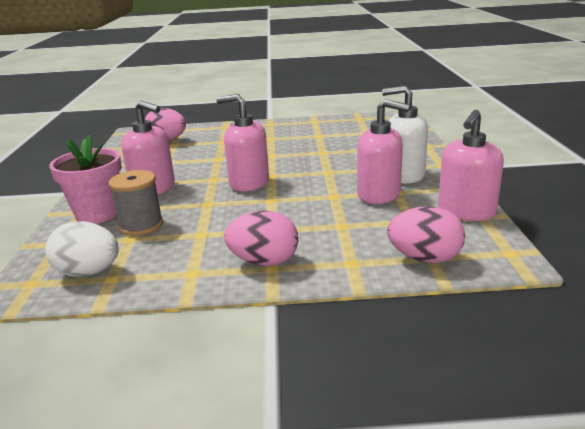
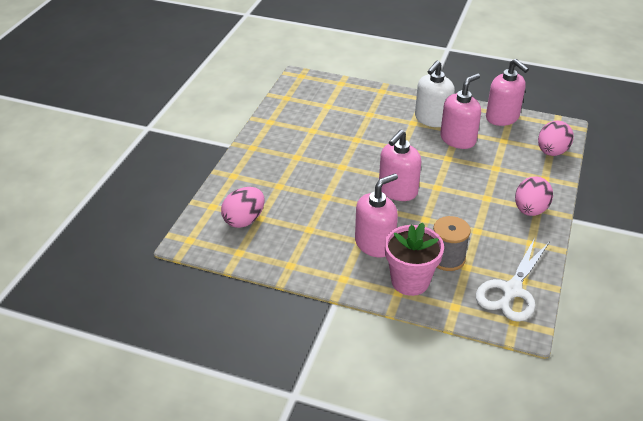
camera: 70 degrees left, 15 degrees up
white egg [45,221,119,277] -> white scissors [476,238,549,322]

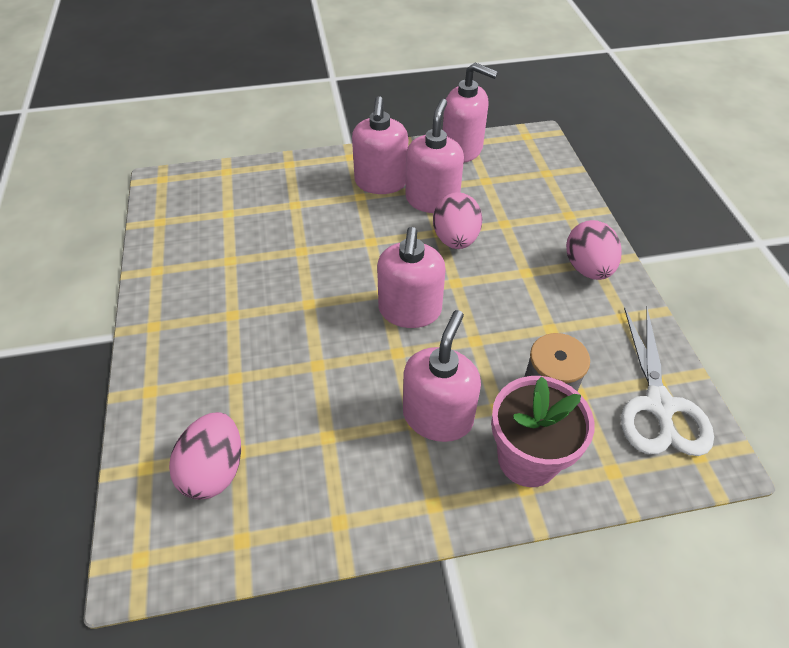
camera: 30 degrees left, 10 degrees up
white soap dispenser [415,60,455,127] -> pink soap dispenser [352,96,408,194]
pink egg [538,120,574,156] -> pink egg moved to [433,192,482,249]

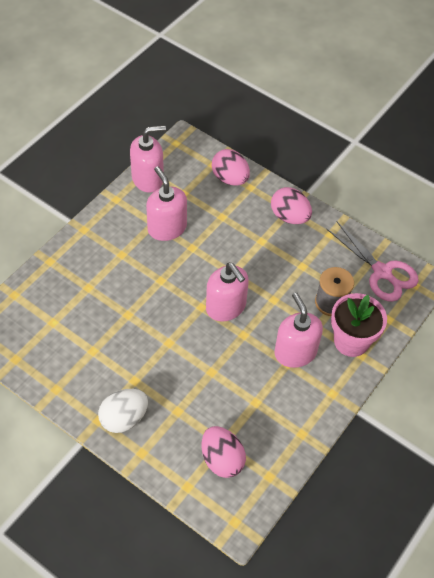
camera: 45 degrees left, 5 degrees up
pink soap dispenser [352,96,408,194] -> none
pink egg [433,192,482,249] -> pink egg moved to [212,149,250,186]
white scissors [621,307,714,456] -> pink scissors [327,222,419,302]
none -> white egg [98,389,148,433]

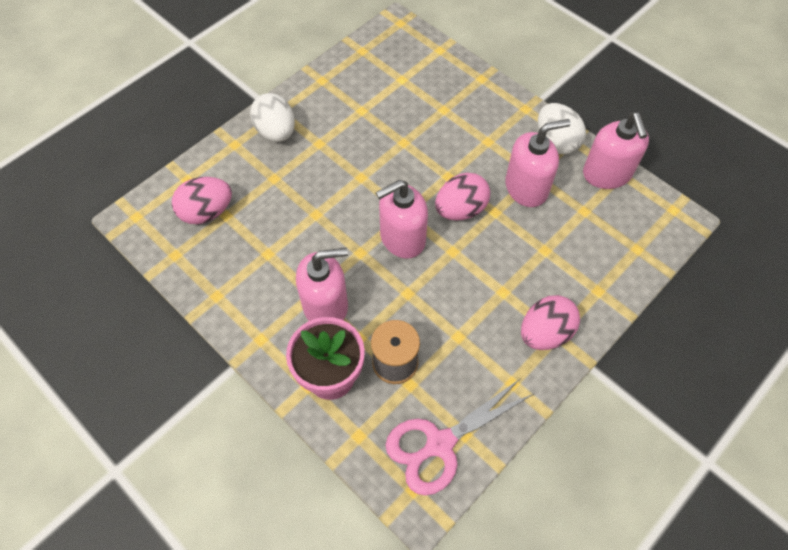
camera: 100 degrees right, 5 degrees up
pink egg [212,149,250,186] -> pink egg moved to [435,173,490,221]
none -> white egg [538,103,586,154]

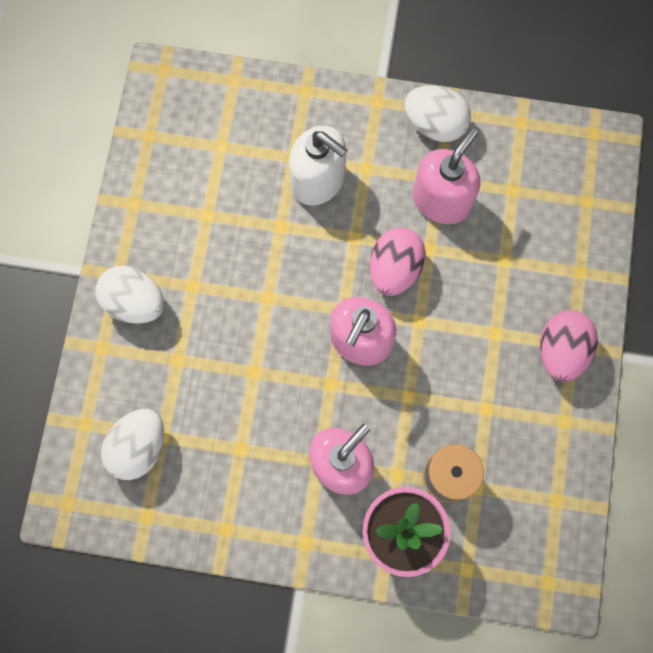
camera: 35 degrees left, 15 degrees up
pink egg [172,177,232,224] -> white egg [101,409,164,480]
pink scissors [385,378,533,496] -> none
pink soap dispenser [583,112,649,189] -> none
none -> white soap dispenser [289,126,347,206]

